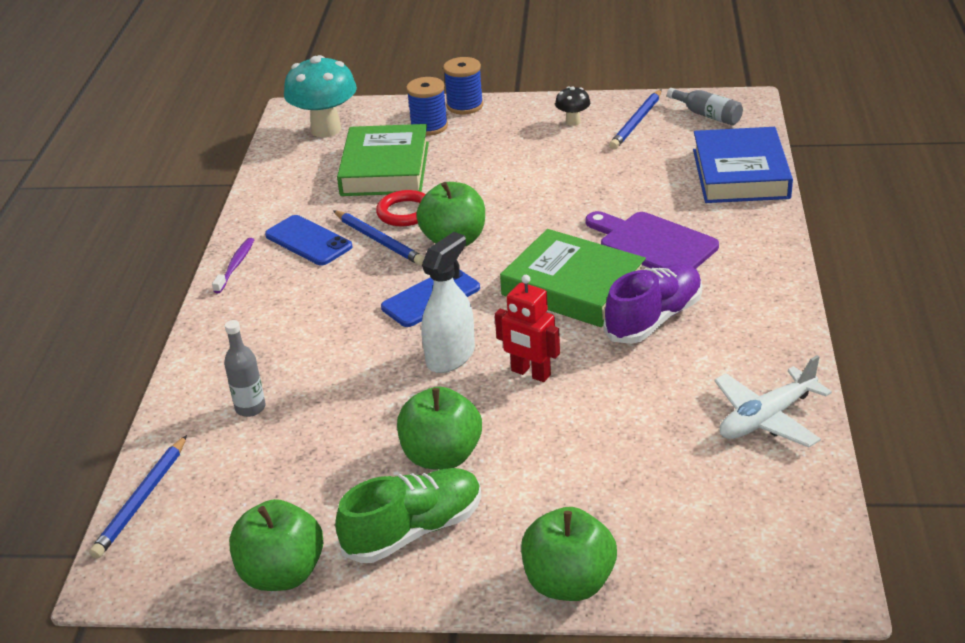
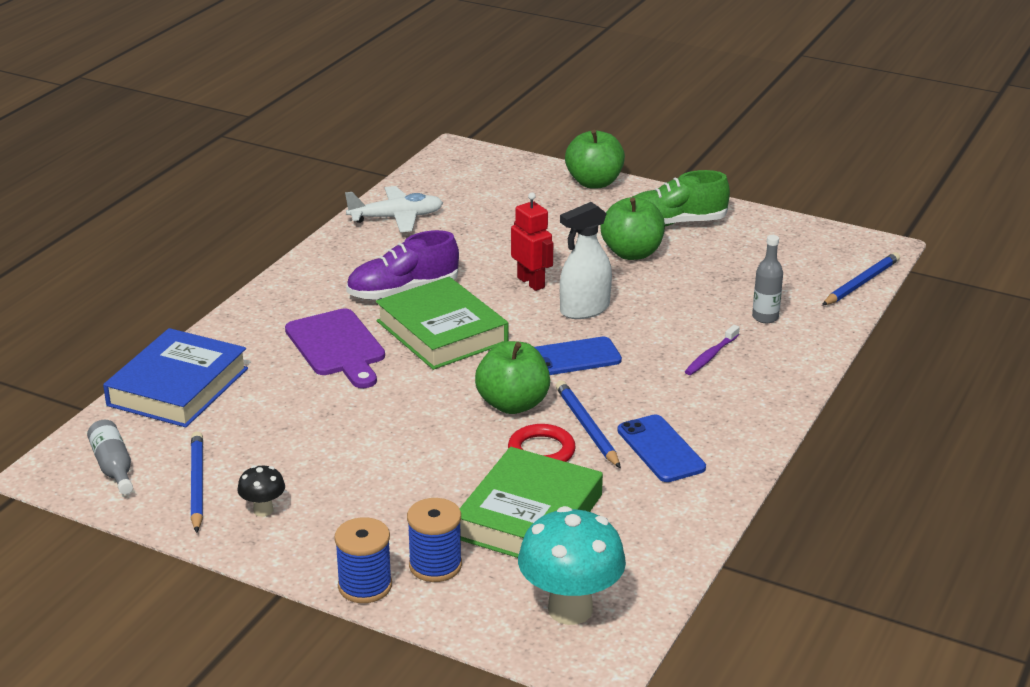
camera: 160 degrees left, 5 degrees down
purple toothbrush [212,238,254,293] -> purple toothbrush moved to [685,325,740,375]
green apple [229,499,323,591] -> none
blue pencil [609,89,662,149] -> blue pencil turned 60 degrees counterclockwise [191,431,203,533]

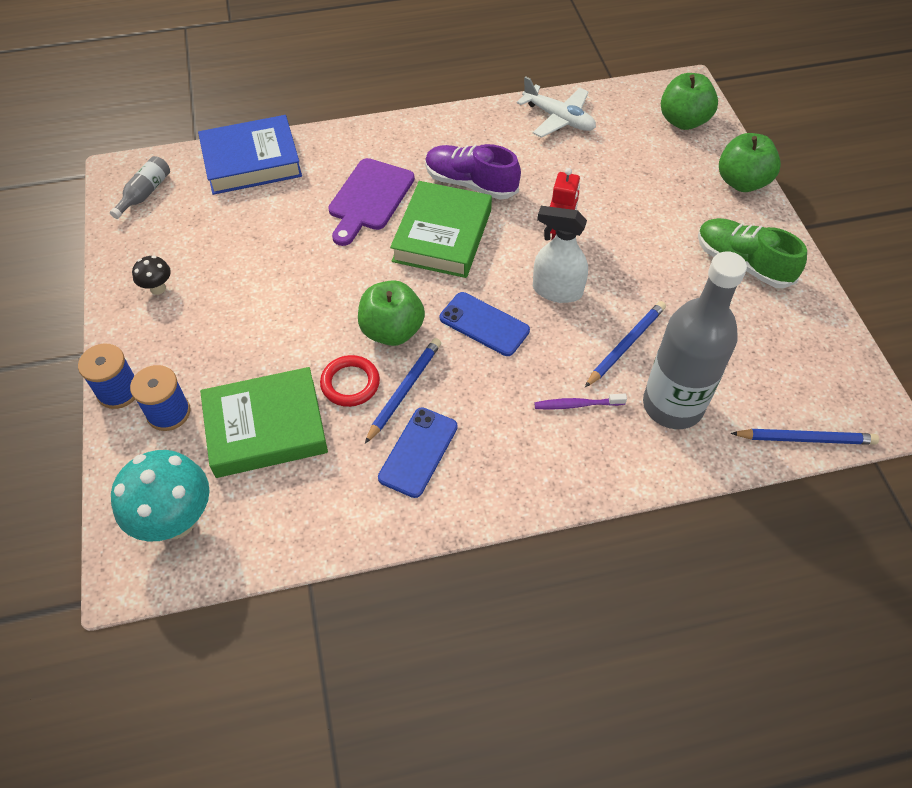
camera: 50 degrees right, 25 degrees up
blue pencil [191,431,203,533] -> blue pencil moved to [585,301,666,387]
green apple [600,197,665,260] -> green apple moved to [661,73,718,130]
grey bottle [752,235,783,323] -> grey bottle [643,251,747,429], size x2.30

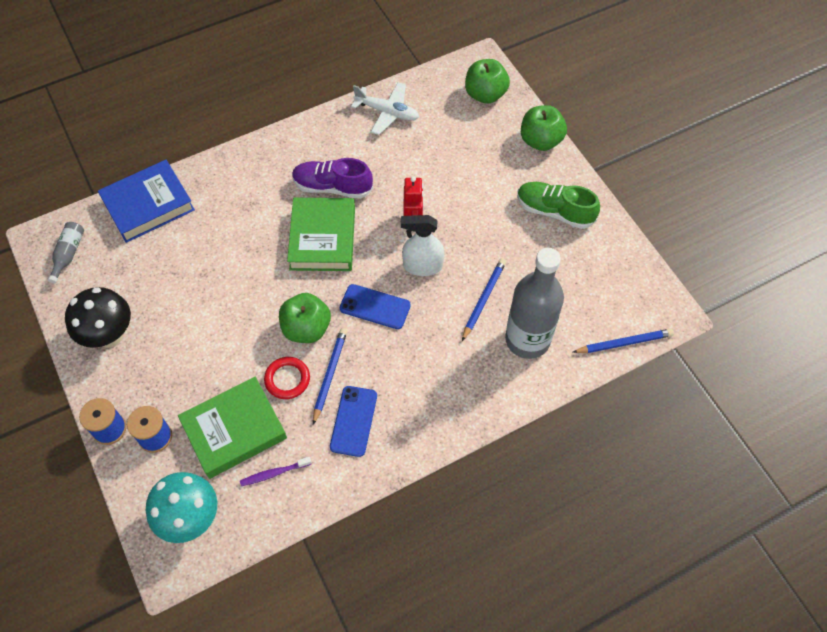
camera: 15 degrees left, 5 degrees up
black mushroom [132,255,171,295] -> black mushroom [65,287,131,348], size x2.08
purple cutting board [328,158,415,246] -> none
purple toothbrush [534,394,627,410] -> purple toothbrush moved to [240,457,312,486]

